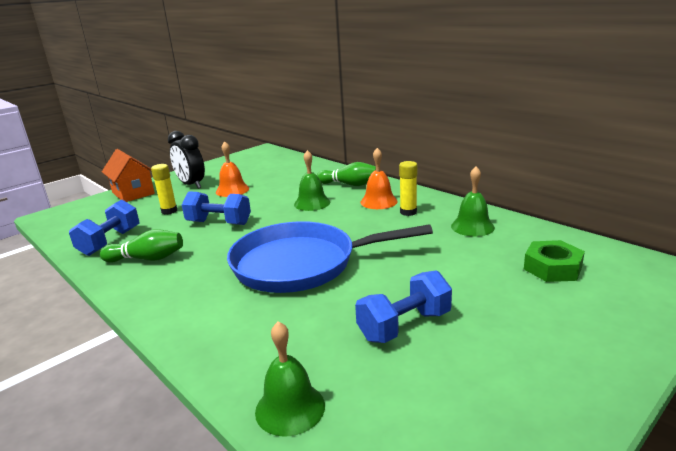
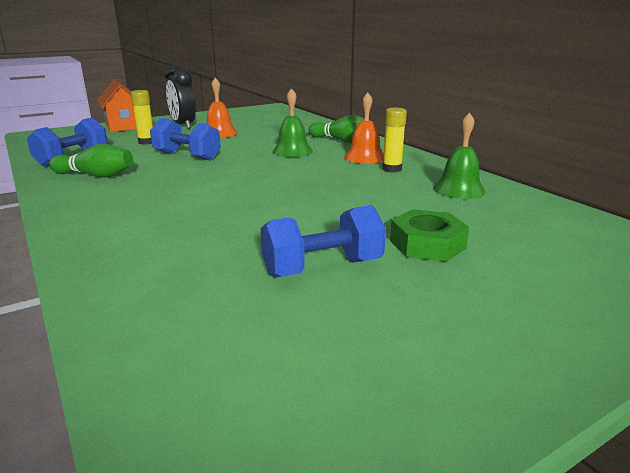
camera: 10 degrees right, 0 degrees up
blue pan [227,221,433,293] -> none
green bell [255,321,325,437] -> none
green nut [524,240,585,282] -> green nut moved to [390,209,469,262]

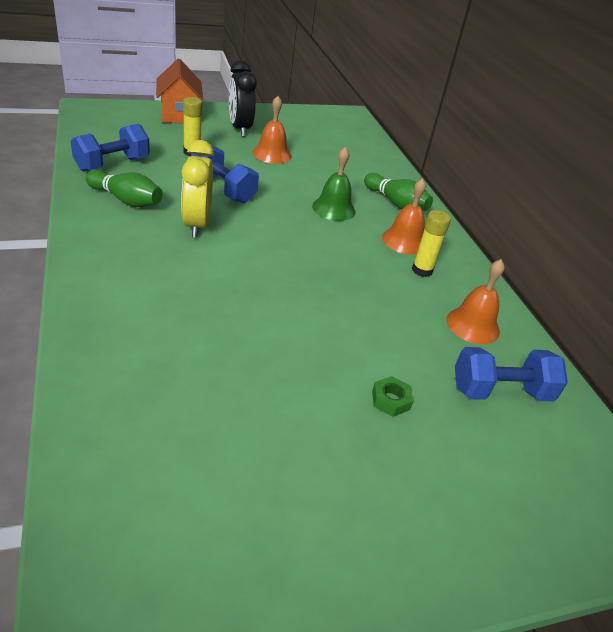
camera: 10 degrees right, 15 degrees up
blue dumbbell [261,205,386,277] -> blue dumbbell moved to [455,347,568,402]
green nut [390,209,469,262] -> green nut [372,376,413,417], size x0.58
green bell [433,112,486,199] -> orange bell [446,259,505,344]
none -> yellow clock [181,140,214,238]

